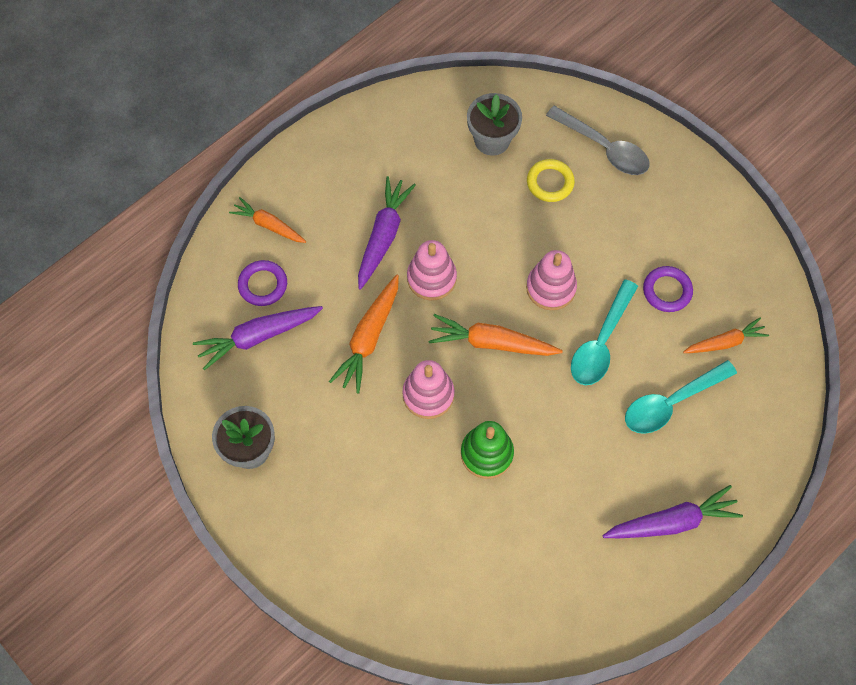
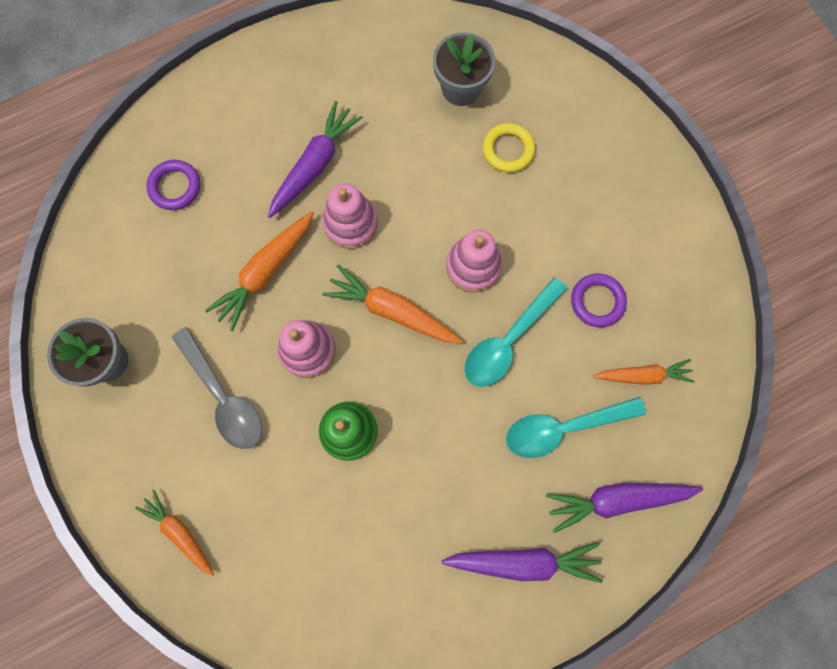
camera: 15 degrees right, 10 degrees up
purple carrot [193,306,323,370] -> purple carrot moved to [546,483,703,533]
orange carrot [229,197,306,243] -> orange carrot moved to [135,490,214,576]
grey spoon [546,106,649,175] -> grey spoon moved to [172,327,262,449]

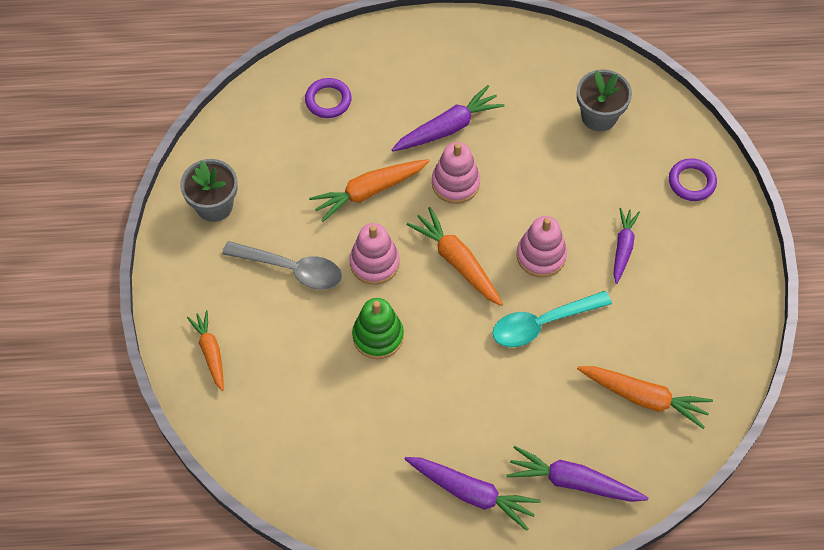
camera: 25 degrees right, 15 degrees down
grey spoon [172,327,262,449] -> grey spoon turned 60 degrees counterclockwise [222,241,342,290]
yellow ring [483,123,535,173] -> none
turquoise spoon [506,397,646,458] -> none
purple ring [571,274,627,327] -> purple ring moved to [669,158,717,201]
orange carrot [593,359,695,385] -> orange carrot [577,366,713,429], size x1.50
none -> purple carrot [613,208,640,284]

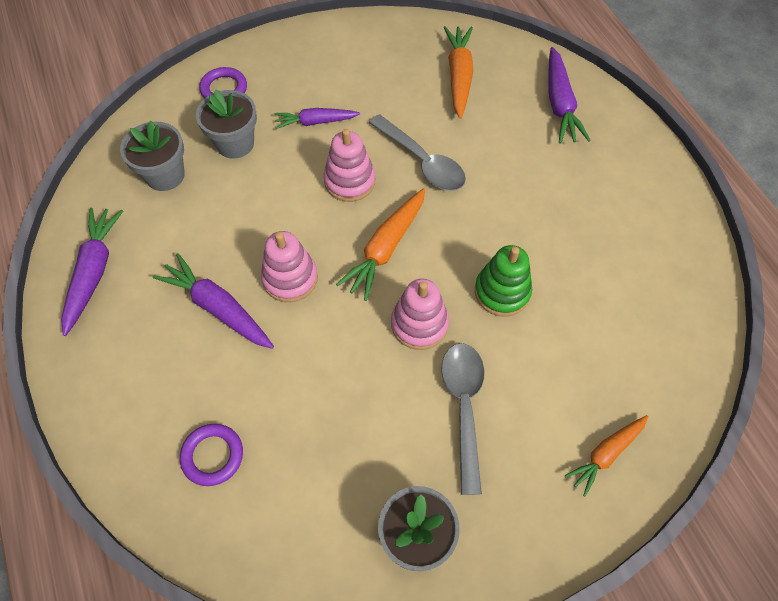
camera: 110 degrees left, 0 degrees up
orange carrot [309,159,430,222] -> none
purple carrot [404,457,541,531] -> purple carrot moved to [61,208,123,336]
turquoise spoon [492,291,612,347] -> grey spoon [369,114,466,191]
none -> grey flower pot [196,89,257,159]

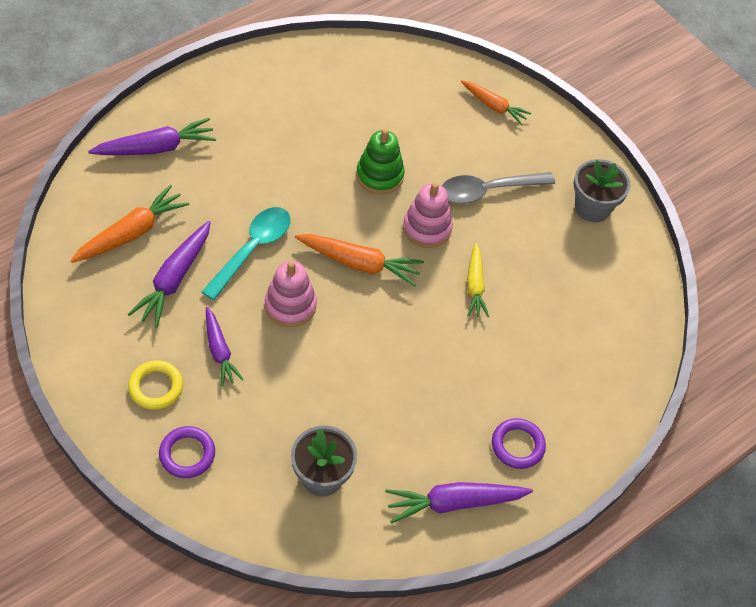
camera: 110 degrees left, 5 degrees down
purple carrot [153,253,274,349] -> purple carrot moved to [128,221,211,328]
purple ring [180,424,243,486] -> purple ring moved to [492,418,546,469]
grey flower pot [196,89,257,159] -> none
pink stacking toy [261,231,318,302] -> none
grey spoon [369,114,466,191] -> turquoise spoon [202,207,290,300]
orange carrot [444,26,473,119] -> orange carrot turned 150 degrees clockwise [70,185,189,263]
none -> yellow ring [128,360,183,410]
none -> yellow carrot [467,243,489,317]

